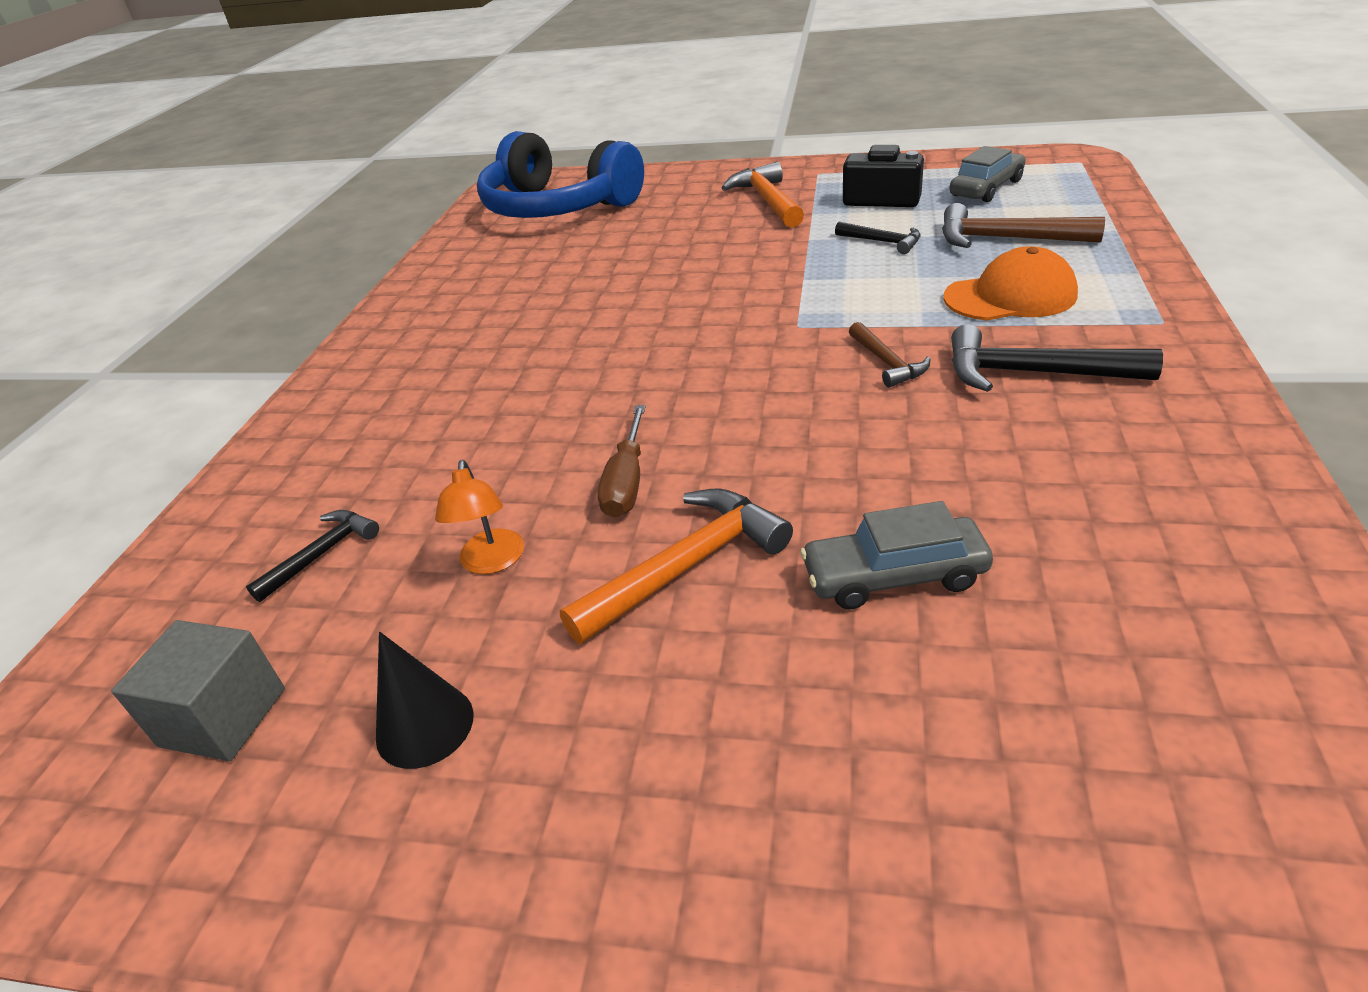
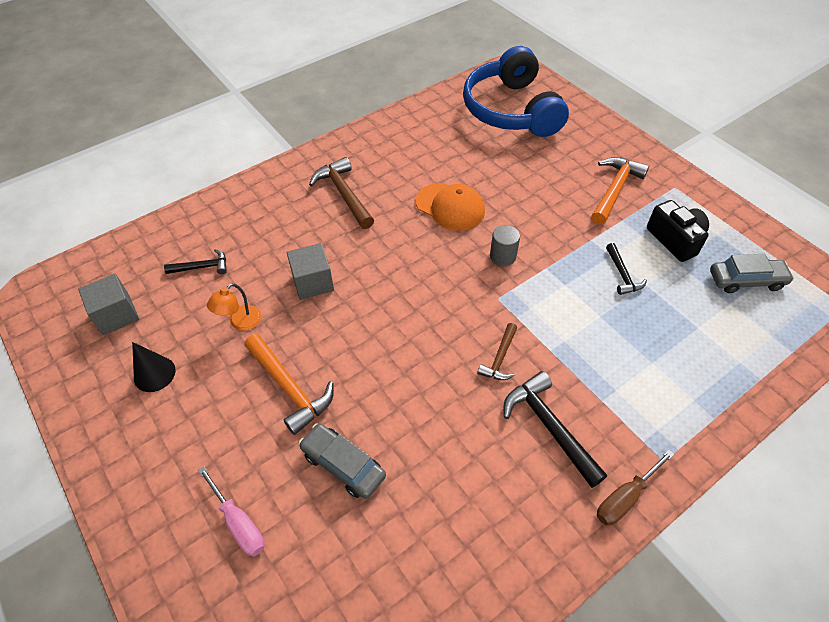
camera: 40 degrees right, 15 degrees up
orange hammer [560,488,793,644] -> orange hammer turned 45 degrees clockwise [244,334,334,435]
brown screwdriver [598,405,646,518] -> brown screwdriver moved to [597,450,674,525]
brown hammer [942,203,1105,248] -> brown hammer moved to [309,157,374,229]
orange cap [944,247,1078,321] -> orange cap moved to [416,183,485,231]
none -> pink screwdriver [198,466,265,557]
none -> grey cube [287,243,334,300]
none -> grey cylinder [490,225,520,266]

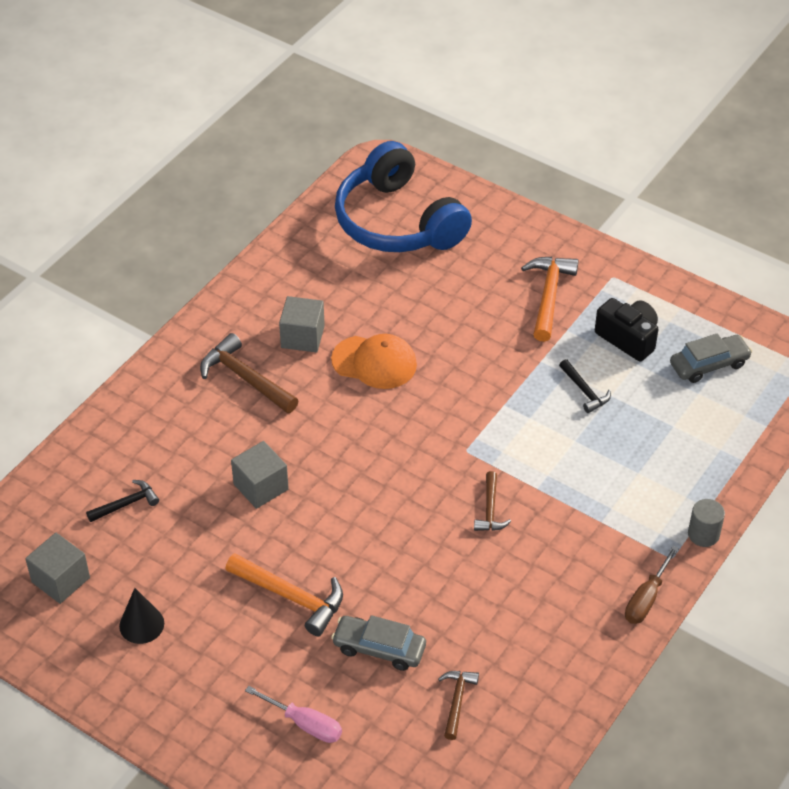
camera: 20 degrees left, 5 degrees down
orange lamp [207,283,262,331] -> none
grey cylinder [490,225,520,266] -> grey cylinder moved to [688,499,725,547]
black hammer [504,371,607,488] -> none
none -> grey cube [279,296,325,352]
none -> brown hammer [438,671,479,740]

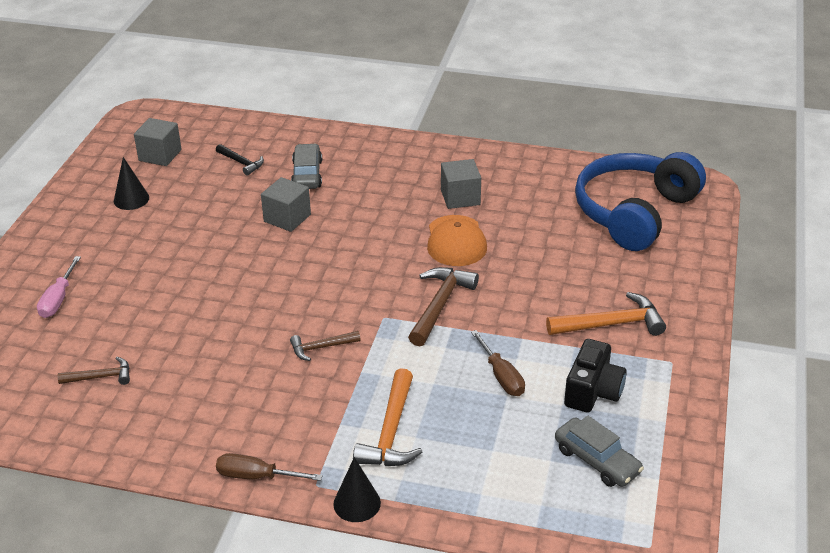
camera: 70 degrees right, 10 degrees down
brown hammer [200,333,299,413] -> brown hammer moved to [408,267,479,347]
orange hammer [226,553,343,636] -> orange hammer moved to [353,368,422,466]
grey car [331,615,426,671] -> grey car moved to [291,144,322,189]
black hammer [559,359,611,413] -> brown screwdriver [471,330,525,396]
grey cylinder [688,499,725,547] -> black cone [333,457,381,522]

